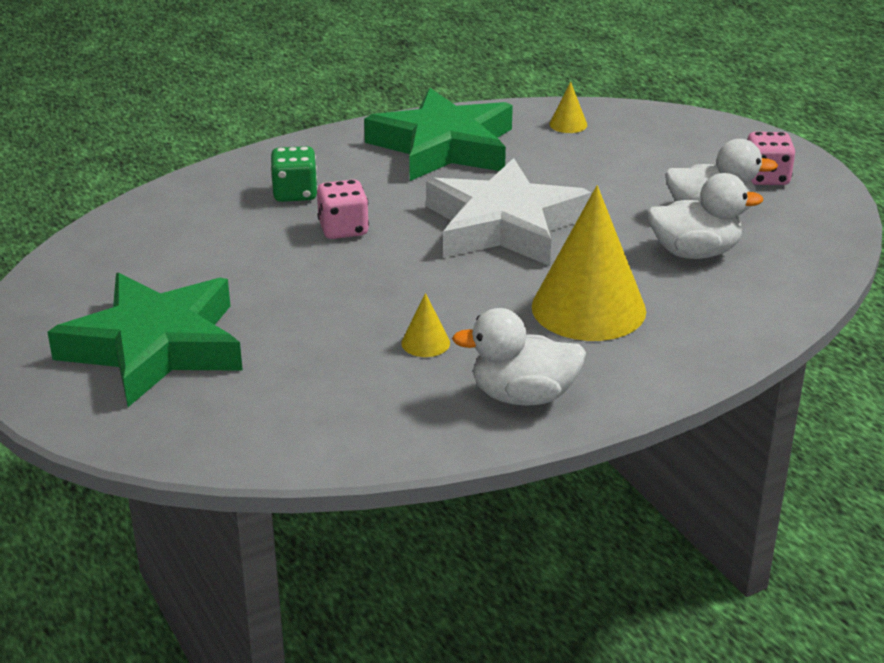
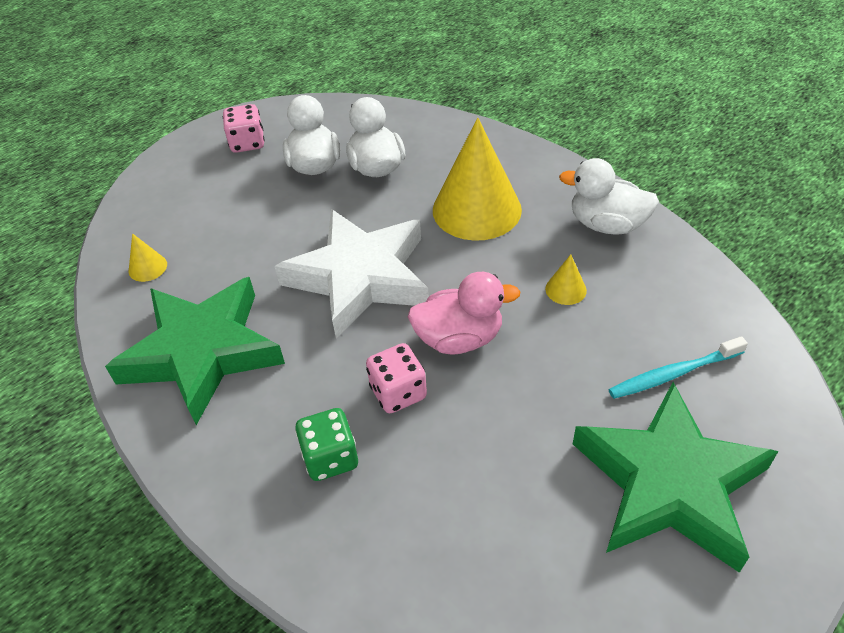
camera: 100 degrees left, 15 degrees up
white duck [452,308,586,406] -> white duck turned 120 degrees clockwise [559,158,659,235]
none -> pink duck [408,272,521,355]
none -> turquoise toothbrush [608,336,748,399]

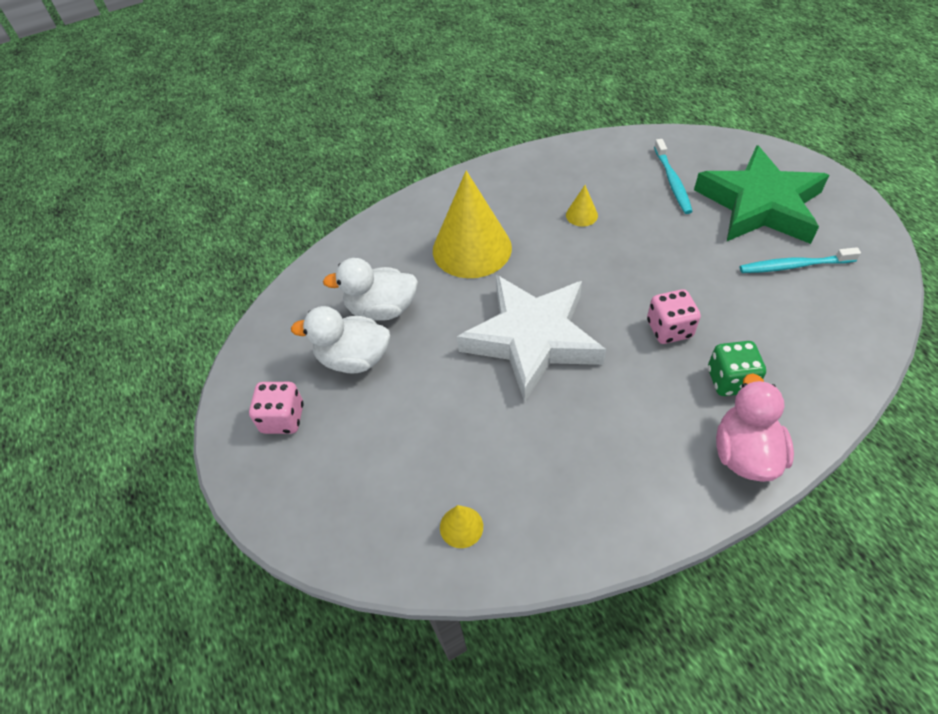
camera: 75 degrees left, 5 degrees up
green star [105,277,285,425] -> none
pink duck [408,272,521,355] -> pink duck moved to [716,373,794,482]
white duck [559,158,659,235] -> none
none -> turquoise toothbrush [740,247,861,273]

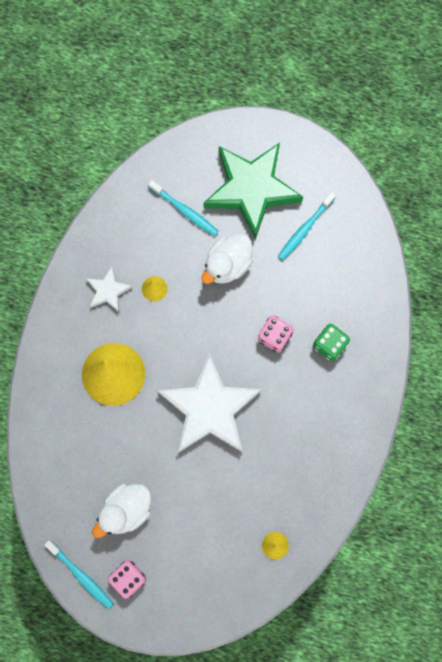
camera: 50 degrees left, 25 degrees up
white duck [323,258,418,321] -> white duck moved to [202,234,253,284]
pink duck [716,373,794,482] -> none
none -> turquoise toothbrush [45,540,114,609]
none -> white star [86,266,133,312]

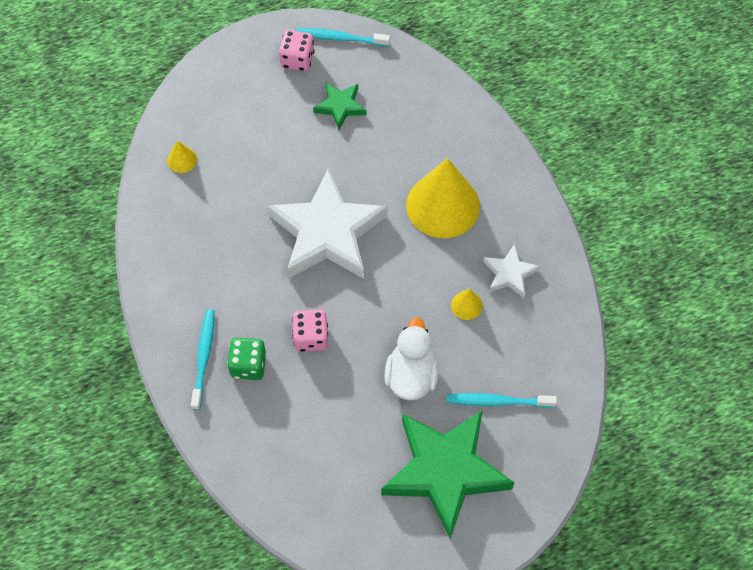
camera: 145 degrees right, 15 degrees down
white duck [92,484,151,538] -> green star [313,83,367,130]
turquoise toothbrush [278,192,336,260] -> turquoise toothbrush moved to [191,309,215,410]

